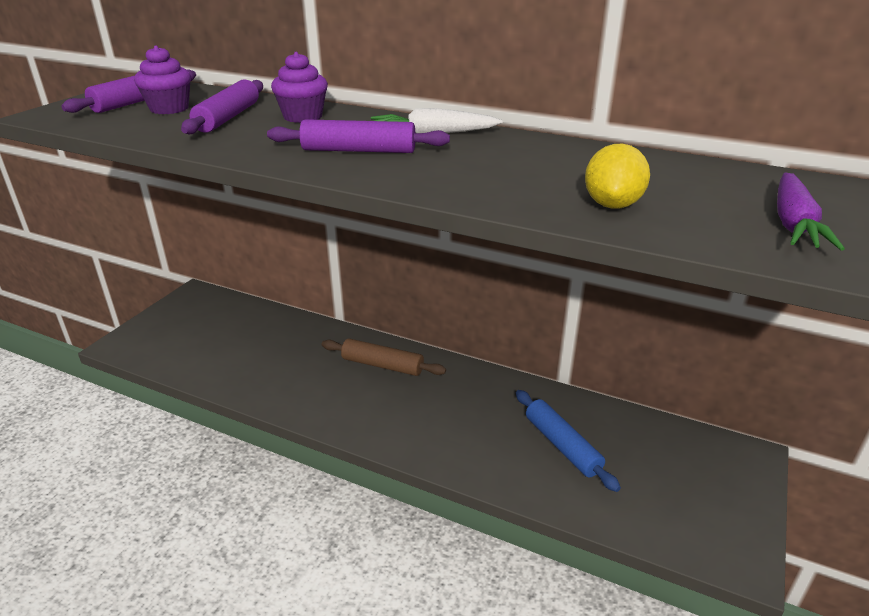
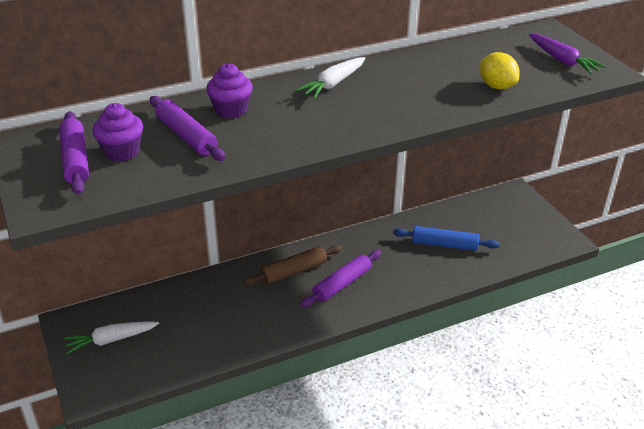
camera: 50 degrees left, 5 degrees up
purple rolling pin [267,119,450,153] -> purple rolling pin moved to [301,250,381,307]
none -> white carrot [64,321,159,354]

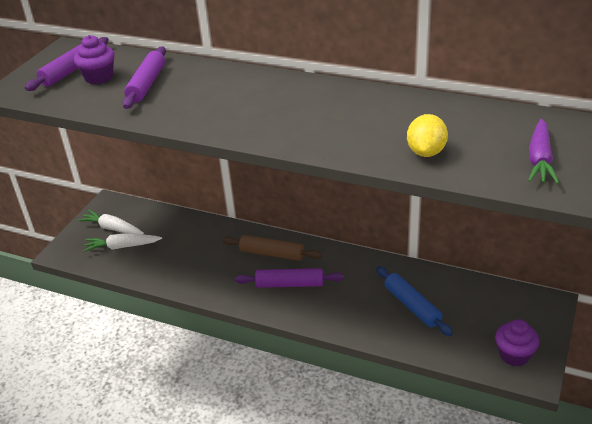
camera: 50 degrees right, 0 degrees up
purple cupcake [206,63,253,119] -> purple cupcake moved to [495,319,540,366]
white carrot [296,57,365,99] -> white carrot moved to [83,233,162,252]

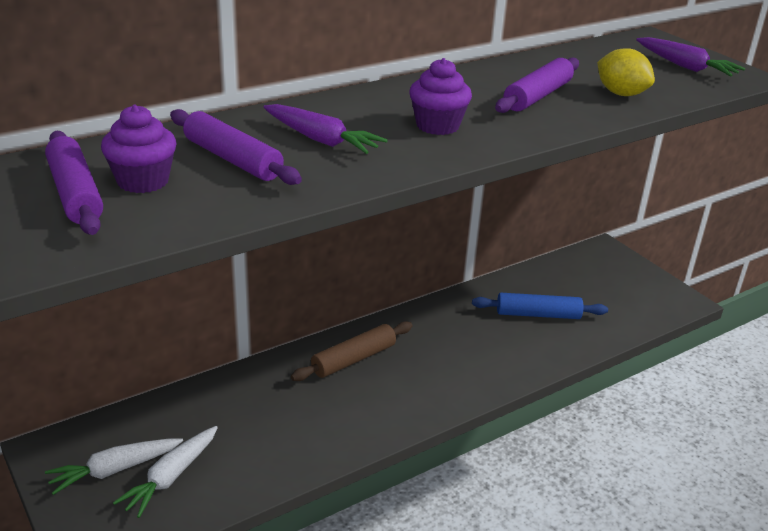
camera: 60 degrees left, 5 degrees down
purple rolling pin [235,268,344,288] -> purple rolling pin moved to [495,58,579,113]
purple cupcake [495,319,540,366] -> purple cupcake moved to [409,58,472,135]
none -> purple carrot [264,104,388,154]

